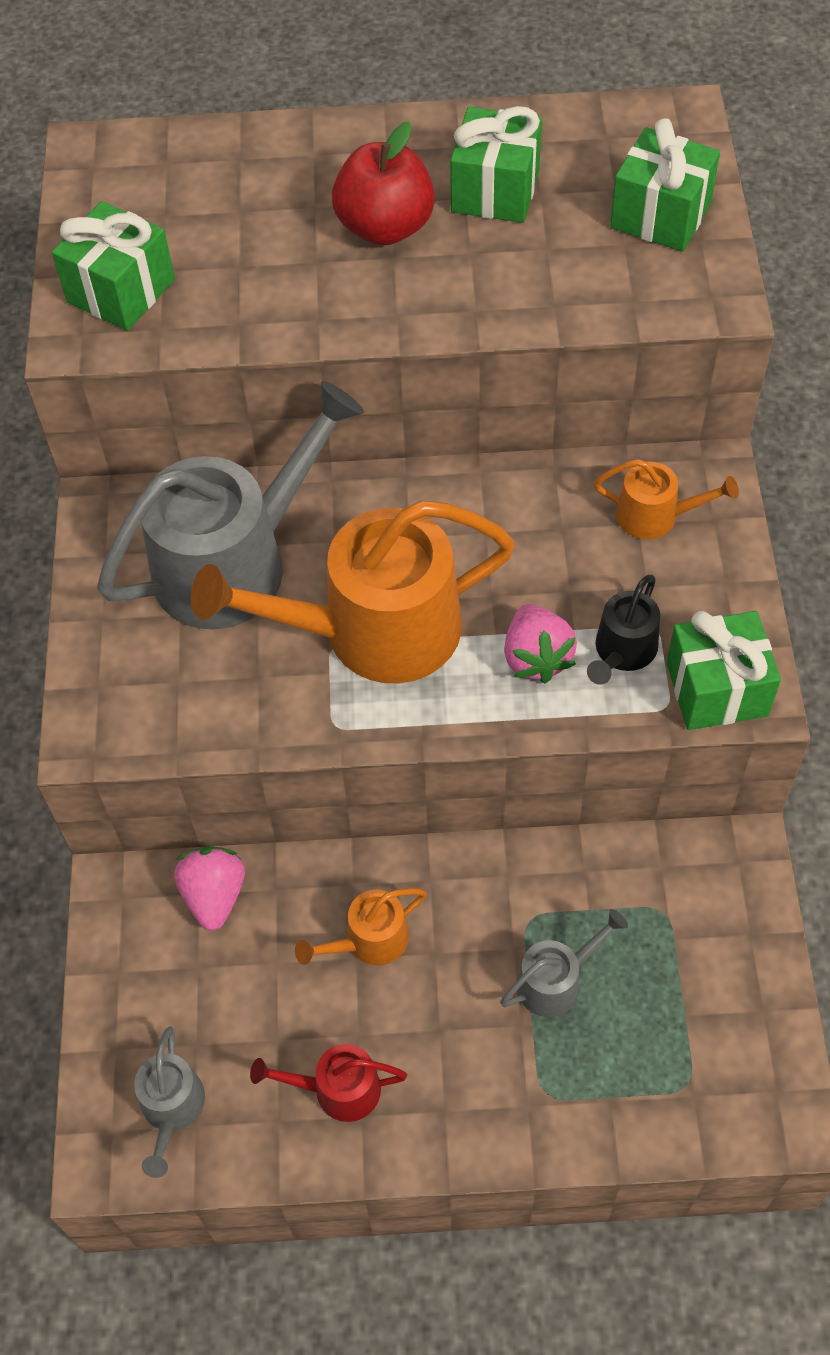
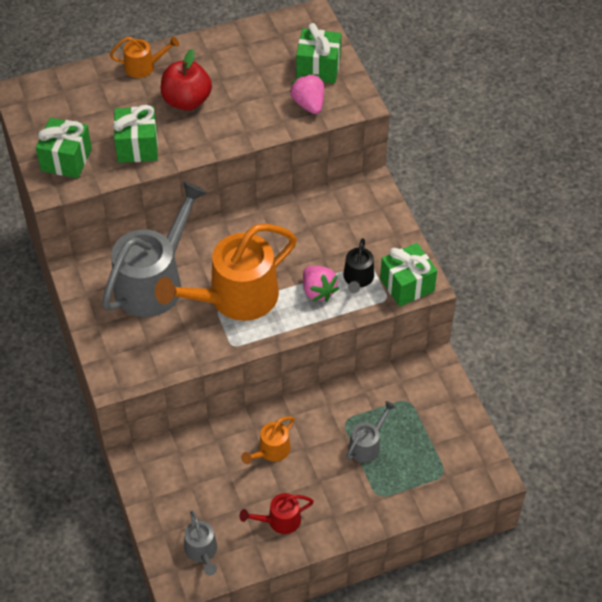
camera: 20 degrees left, 5 degrees down
pink strawberry [174,846,245,931] -> pink strawberry moved to [290,74,324,114]
green gift [450,106,542,223] -> green gift moved to [113,105,158,163]
orange watering can [594,459,739,539] -> orange watering can moved to [110,36,179,78]

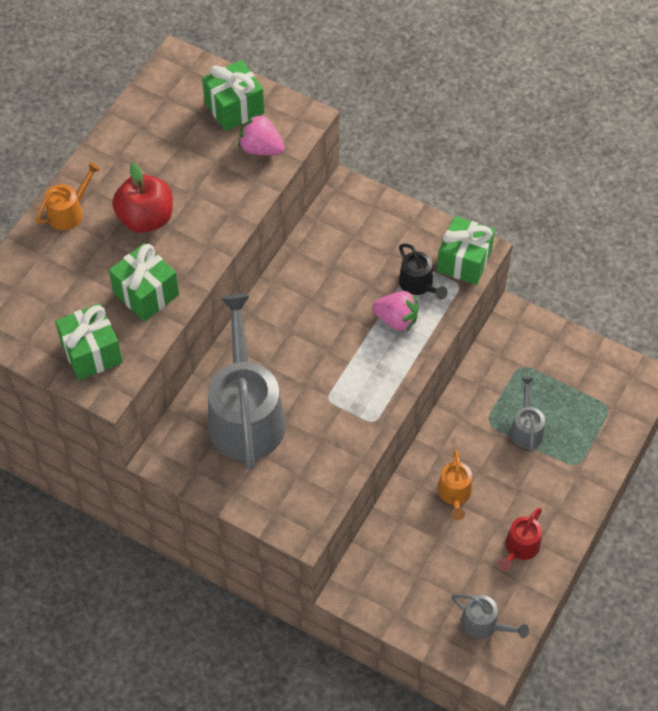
camera: 40 degrees left, 5 degrees up
orange watering can [155,224,297,321] -> none

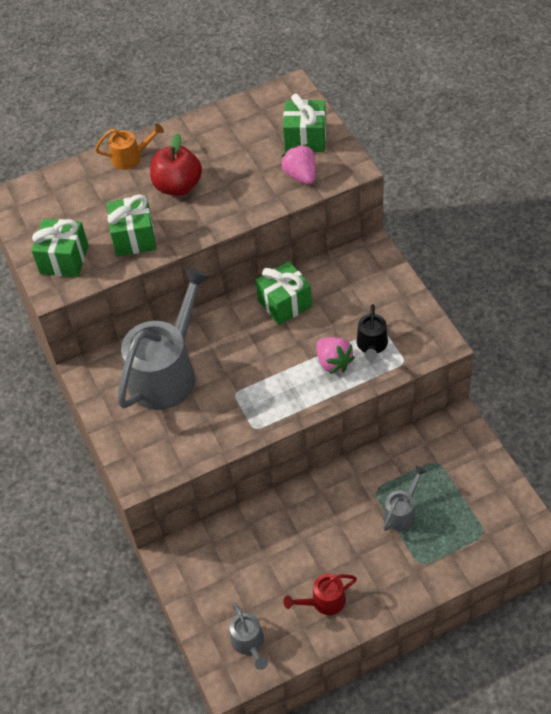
camera: 40 degrees right, 5 degrees down
green gift [437,216,495,285] -> green gift moved to [256,261,312,325]
orange watering can [437,450,472,520] -> none

